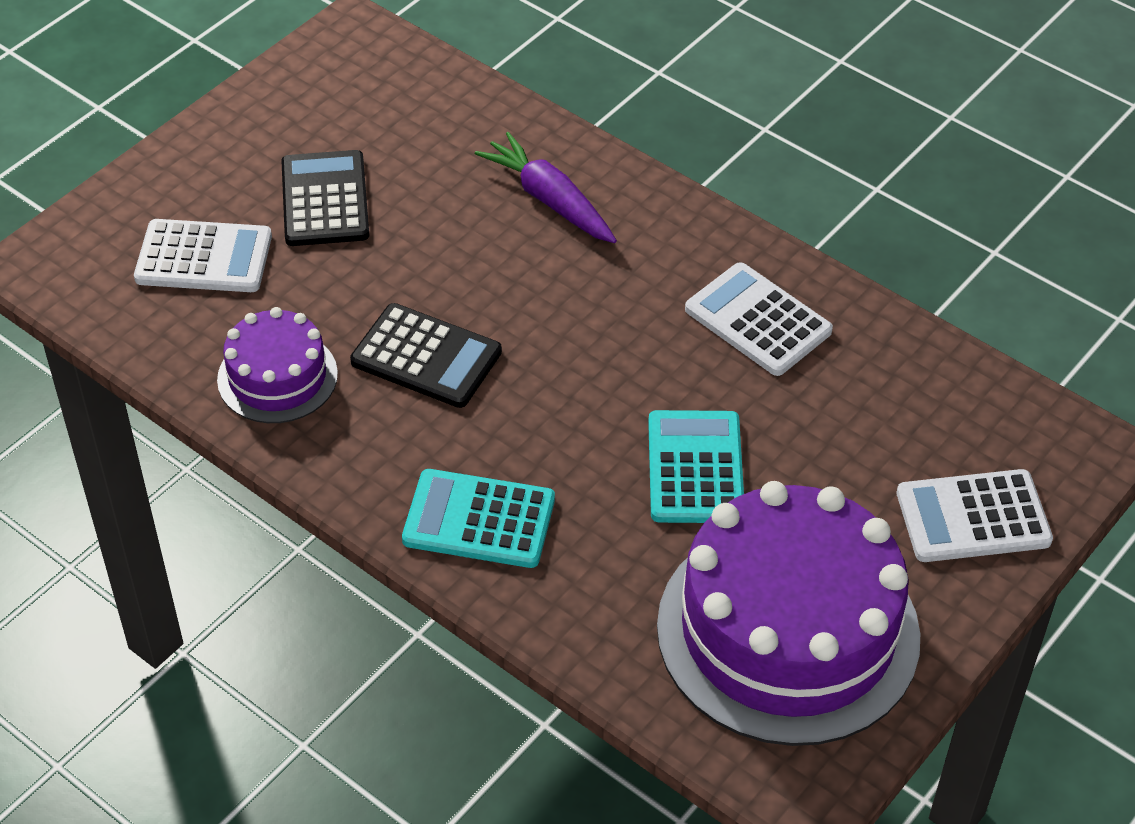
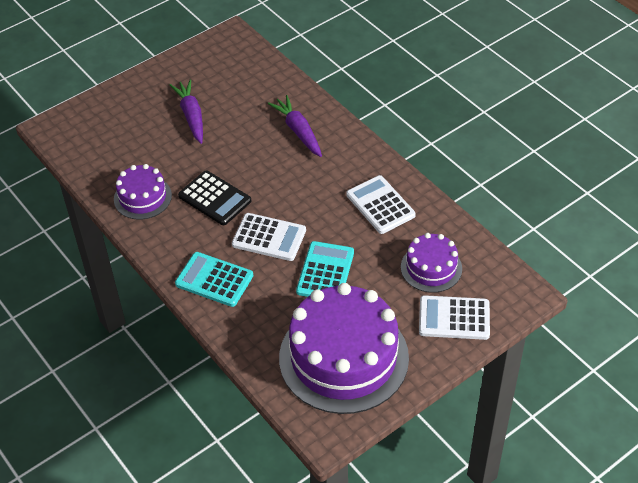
camera: 15 degrees right, 0 degrees up
white calculator [134,219,272,292] -> white calculator moved to [232,213,306,261]
black calculator [281,150,369,246] -> purple carrot [170,80,203,144]
none -> purple cake [401,233,462,293]

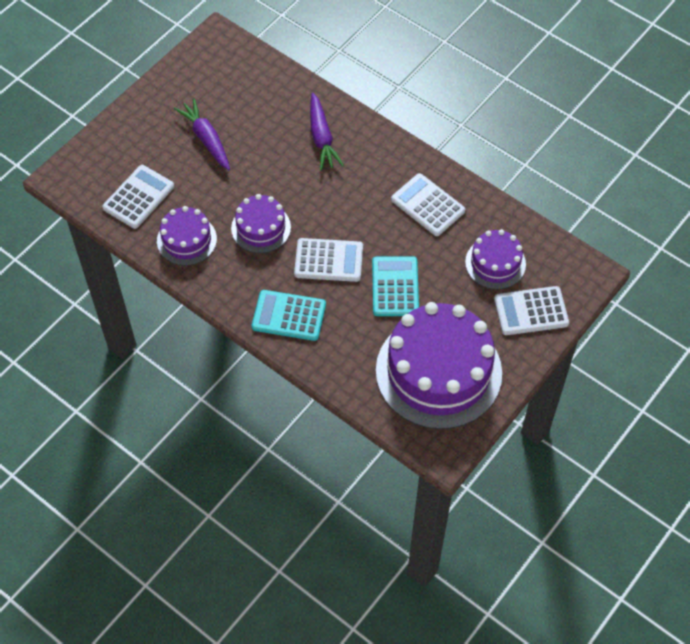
camera: 15 degrees left, 10 degrees up
black calculator [178,171,251,225] -> purple cake [231,194,291,253]
purple carrot [268,95,322,157] -> purple carrot turned 150 degrees counterclockwise [310,92,344,170]
none -> white calculator [102,165,174,229]

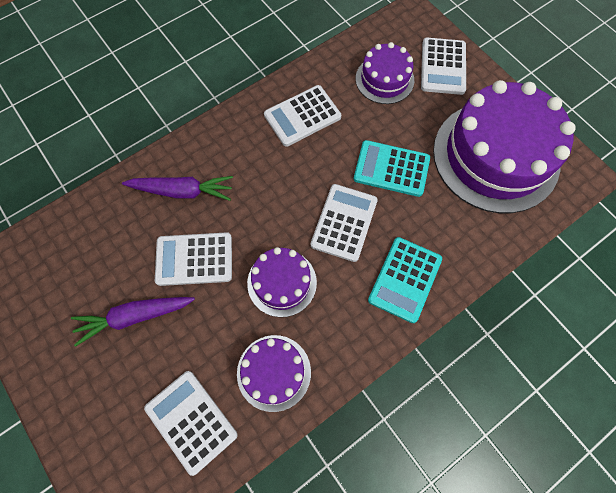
camera: 75 degrees left, 10 degrees up
none -> white calculator [155,232,232,286]

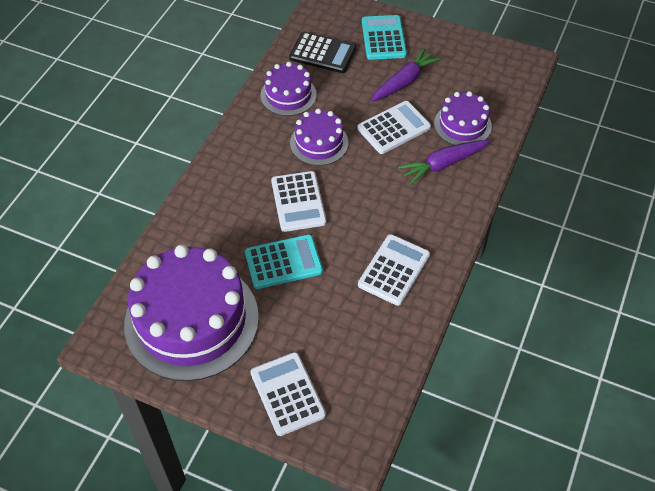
camera: 150 degrees right, 15 degrees down
white calculator [144,371,238,476] -> black calculator [289,32,357,73]
purple cake [356,42,414,104] -> purple cake moved to [434,91,492,145]
turquoise calculator [368,237,442,323] -> turquoise calculator moved to [362,15,407,60]

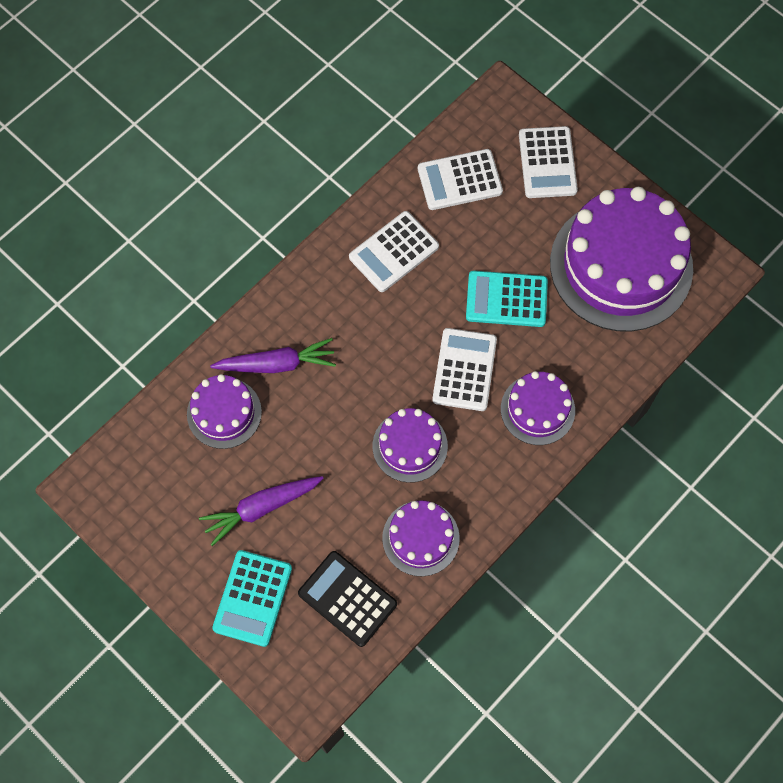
camera: 160 degrees left, 15 degrees up
white calculator [357,101,431,154] -> white calculator moved to [418,149,503,210]
none -> purple cake [501,371,575,445]

